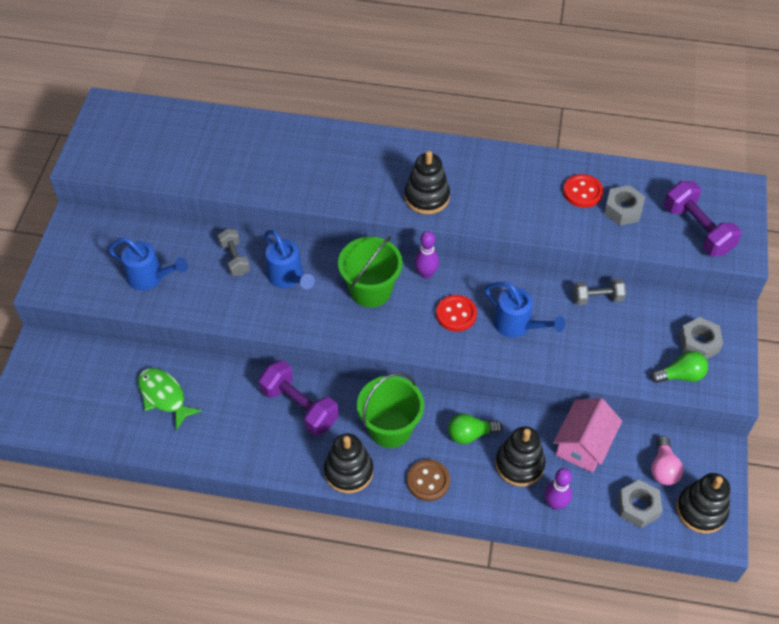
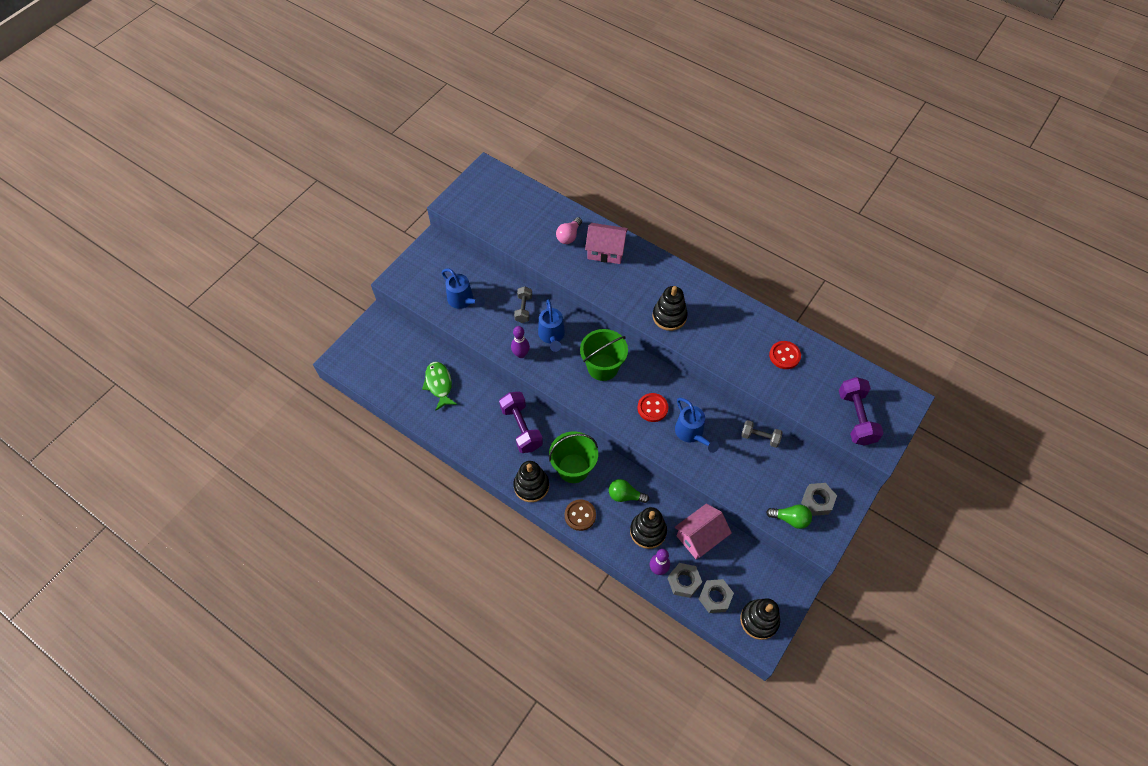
camera: 25 degrees right, 5 degrees up
purple bowling pin [414,231,439,279] -> purple bowling pin moved to [511,326,530,358]
grey nut [604,185,645,226] -> grey nut moved to [668,563,702,598]
pink light bulb [651,436,684,485] -> pink light bulb moved to [556,217,582,244]
none -> pink house [585,223,628,264]

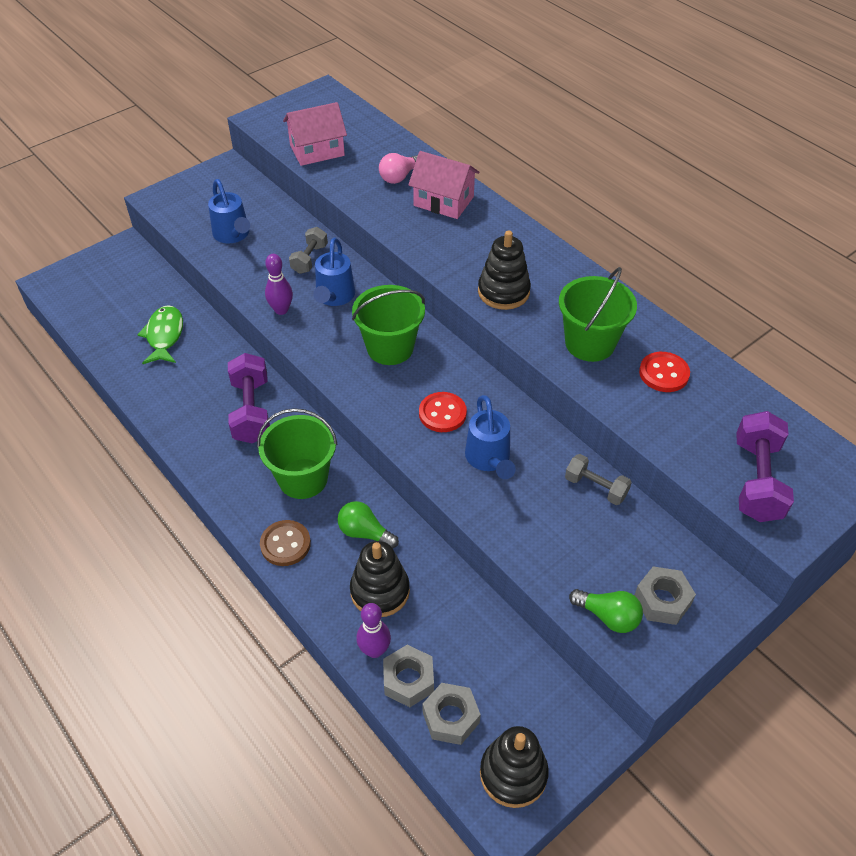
camera: 15 degrees right, 10 degrees down
black stacking toy [514,461,549,502] -> none
pink house [674,504,732,559] -> pink house moved to [283,102,347,166]
none -> green bucket [559,267,637,362]

